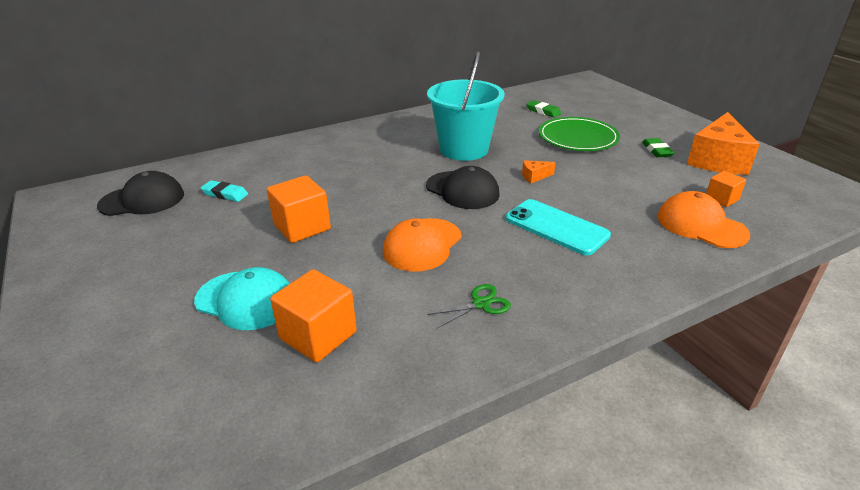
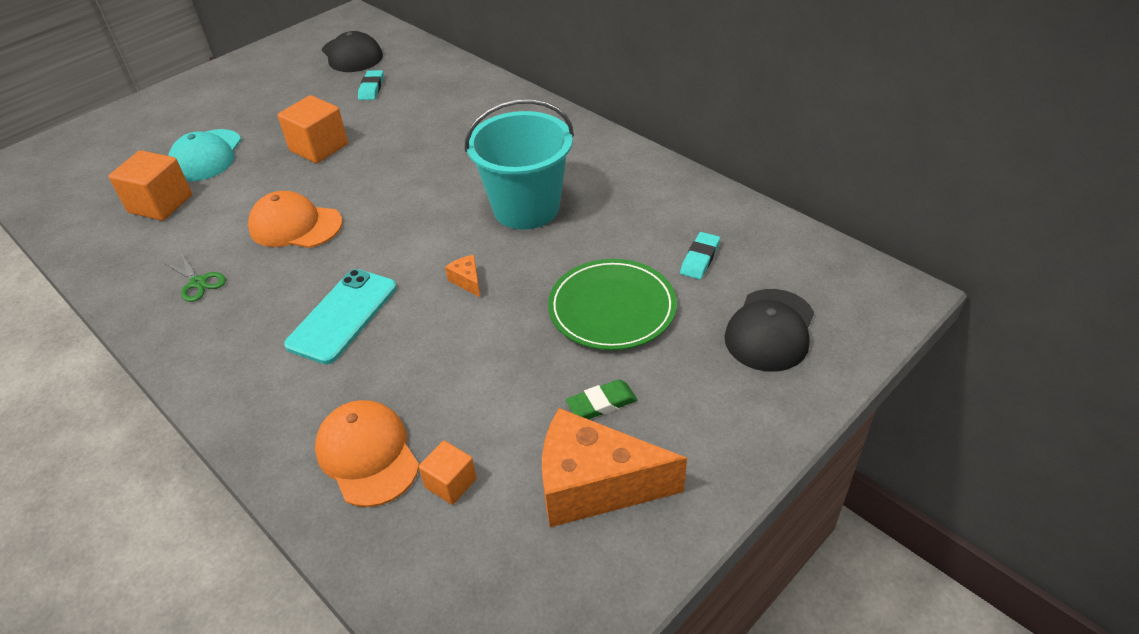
camera: 75 degrees right, 10 degrees up
black cap [426,166,500,209] -> black cap moved to [724,289,814,372]
green eraser [526,100,561,118] -> turquoise eraser [680,232,720,279]
orange cap [657,191,750,248] -> orange cap turned 60 degrees counterclockwise [315,400,419,507]

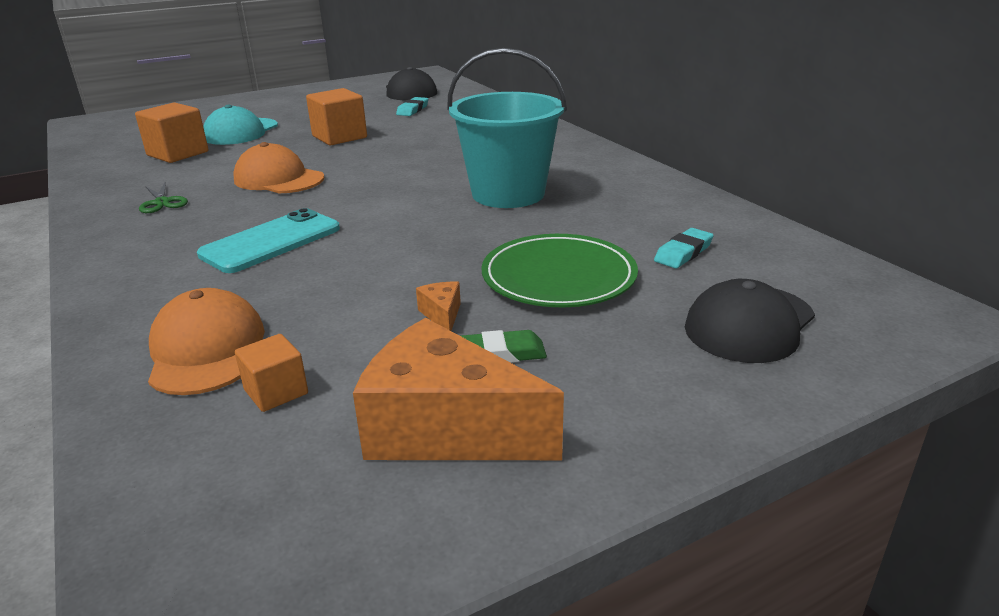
camera: 15 degrees right, 15 degrees down
orange cheese [445,255,480,297] -> orange cheese moved to [416,282,461,331]

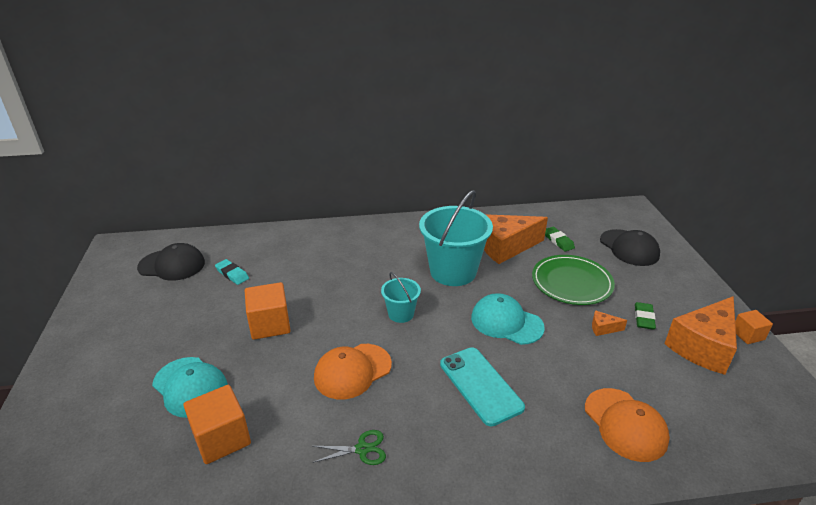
camera: 70 degrees left, 5 degrees up
orange cap [148,288,265,395] -> orange cap turned 120 degrees counterclockwise [585,388,670,462]
orange cube [235,334,308,412] -> orange cube moved to [735,310,773,344]
turquoise eraser [654,228,714,268] -> green eraser [545,227,575,252]
none -> turquoise bucket [381,272,421,323]
none -> turquoise cap [471,293,545,345]
none -> orange cheese [484,214,548,264]

